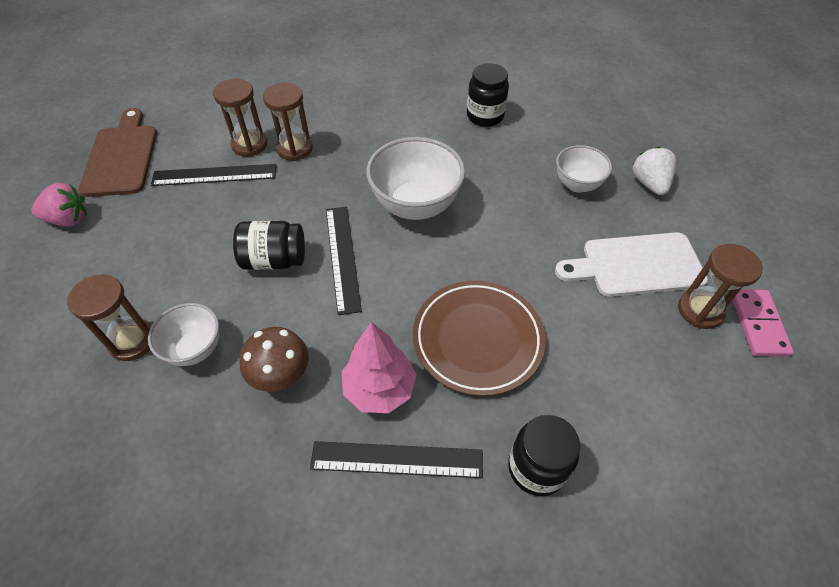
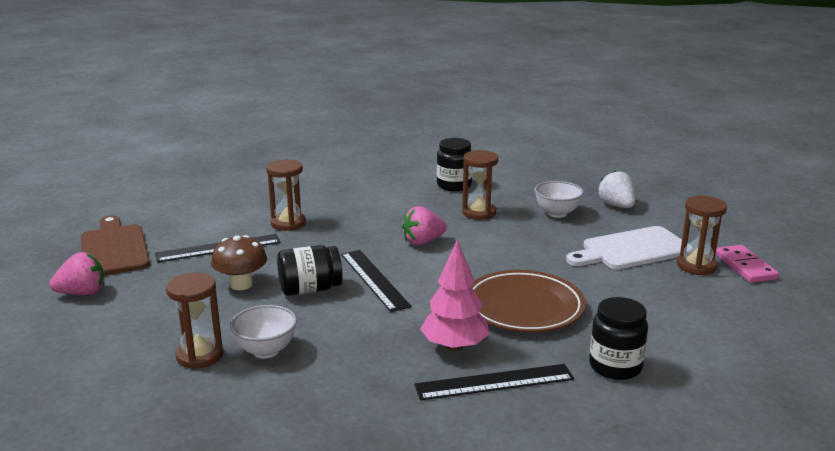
camera: 15 degrees left, 30 degrees down
brown hourglass [213,79,267,157] -> brown hourglass moved to [462,150,498,220]
brown mushroom [240,327,309,392] -> brown mushroom moved to [211,235,267,290]
white bowl [366,137,465,220] -> pink strawberry [402,206,447,246]

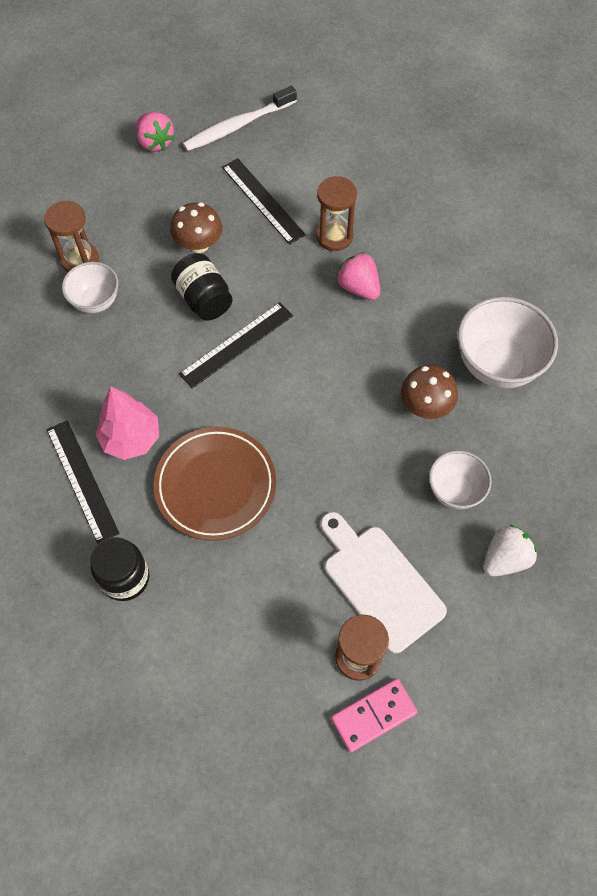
camera: 75 degrees right, 40 degrees up
brown cutting board [81,215,150,275] -> white toothbrush [183,86,297,151]
pink strawberry [402,206,447,246] -> pink strawberry moved to [336,252,380,300]
black jar [437,138,472,191] -> white bowl [458,297,558,389]
brown hourglass [462,150,498,220] -> brown mushroom [401,365,458,419]

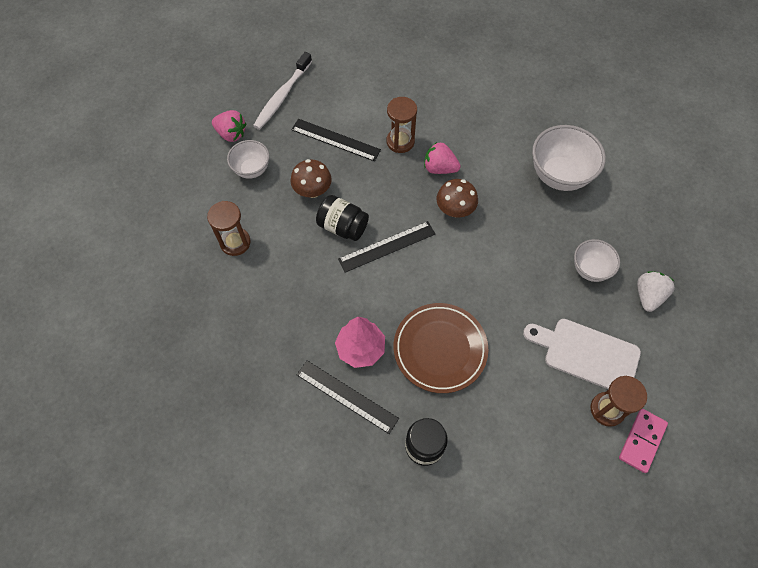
camera: 30 degrees left, 0 degrees up
white bowl [62,262,118,313] -> white bowl moved to [227,140,269,179]
black ruler [179,302,293,389] -> black ruler turned 45 degrees clockwise [338,221,435,273]
brown mushroom [401,365,458,419] -> brown mushroom moved to [437,179,478,218]

